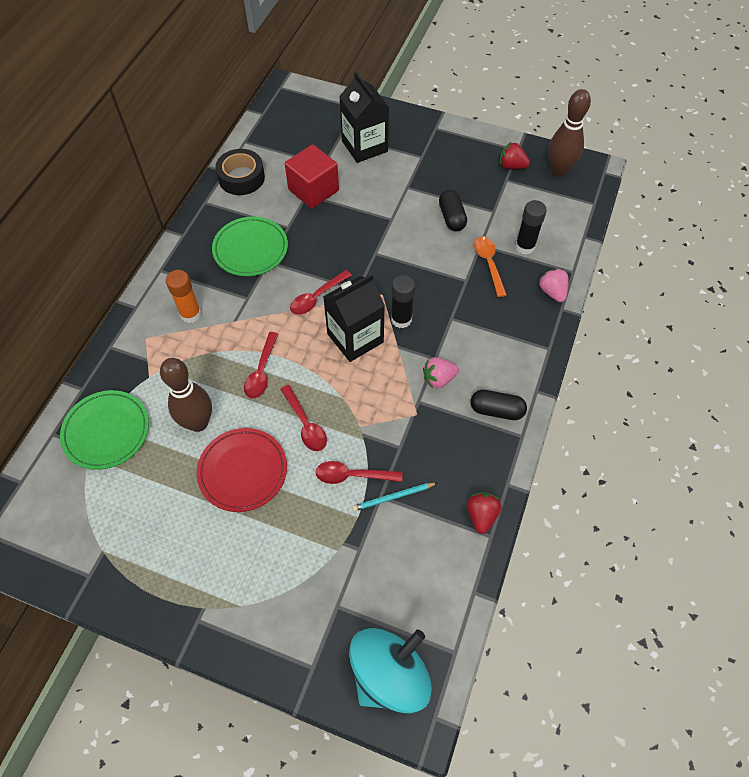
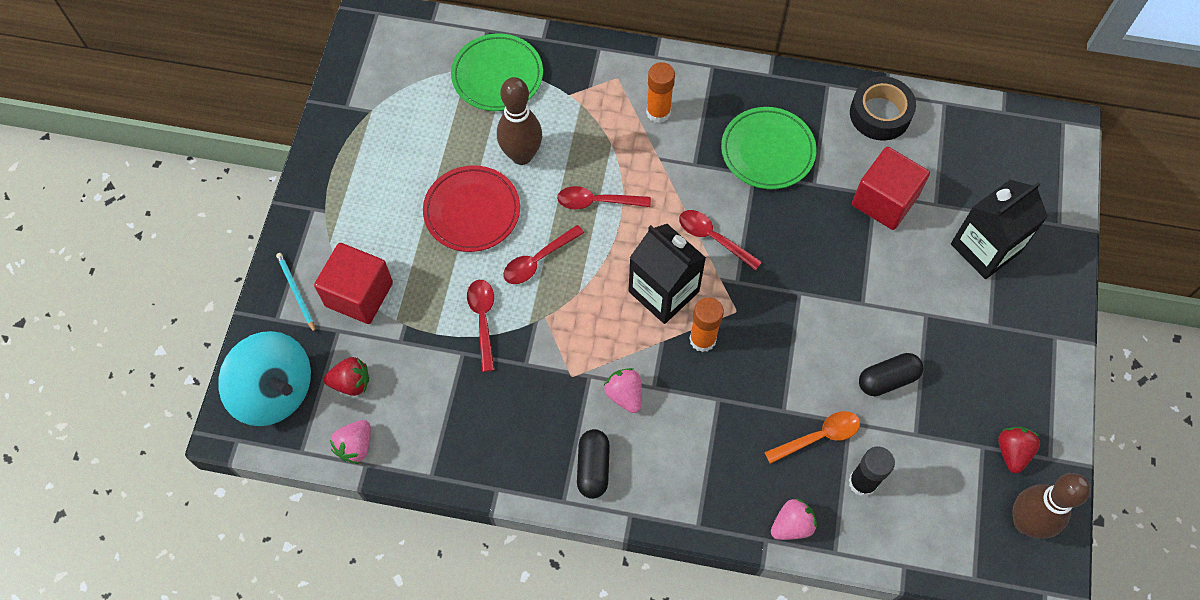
camera: 80 degrees right, 5 degrees up
turquoise pencil [352,483,437,511] -> turquoise pencil moved to [276,253,316,334]
black glue stick [391,275,415,328] -> orange glue stick [689,297,724,352]
red strawberry [467,492,501,534] -> red strawberry moved to [324,357,369,396]
none -> red cube [314,243,393,324]
none -> pink strawberry [330,420,371,464]

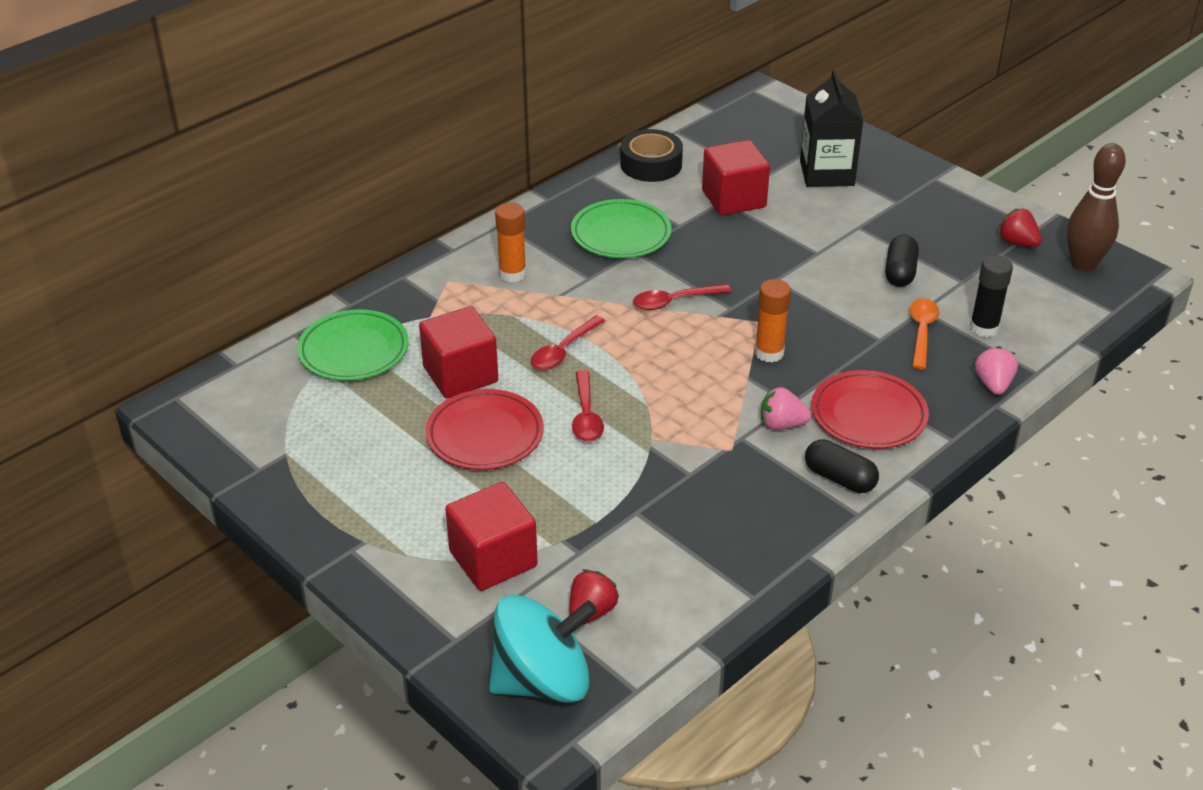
camera: 55 degrees left, 25 degrees down
turquoise pencil [276,253,316,334] -> none
pink strawberry [330,420,371,464] -> none
red spoon [467,280,495,372] -> none
brown bowling pin [497,77,542,165] -> red cube [419,306,498,398]
black carton [628,224,706,324] -> none
none -> red plate [811,370,929,449]

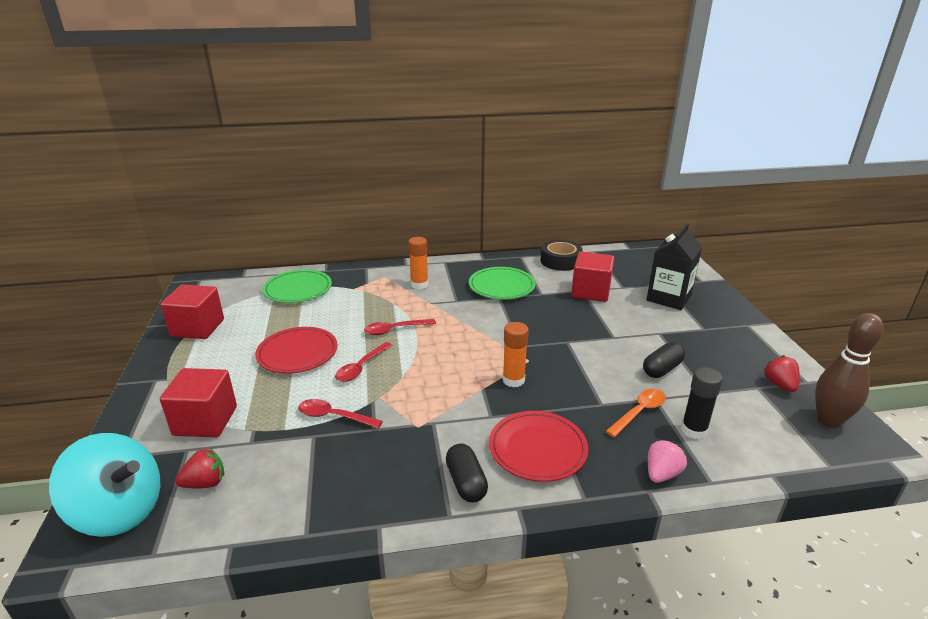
camera: 35 degrees right, 10 degrees down
red cube [419,306,498,398] -> red cube moved to [161,285,224,339]
red spoon [633,284,731,310] -> red spoon moved to [298,399,383,428]
pink strawberry [761,387,811,430] -> none

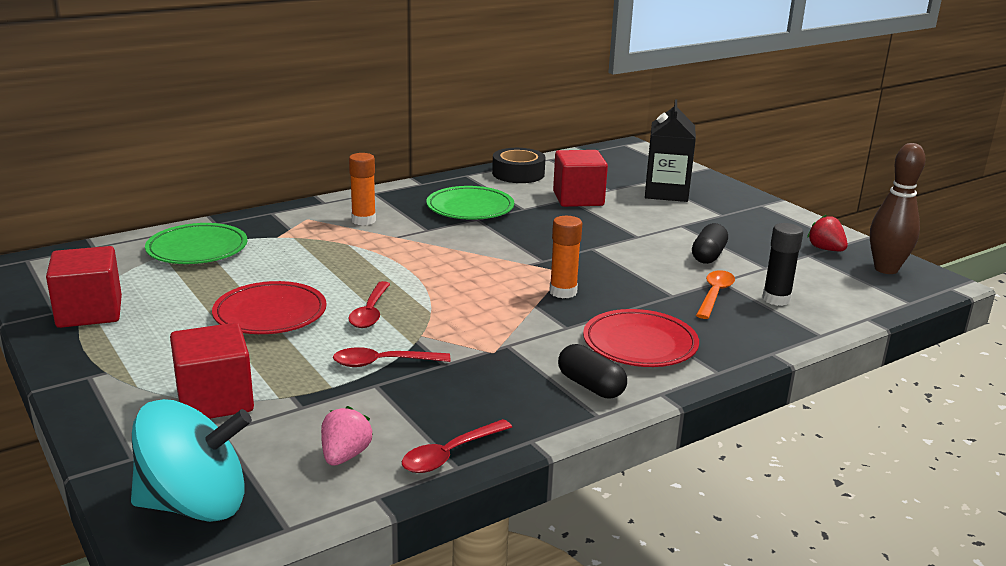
camera: 25 degrees left, 5 degrees down
red strawberry [175,448,224,488] -> none
red spoon [364,319,436,335] -> red spoon moved to [402,419,512,473]
pink strawberry [648,439,687,483] -> pink strawberry moved to [321,406,373,466]

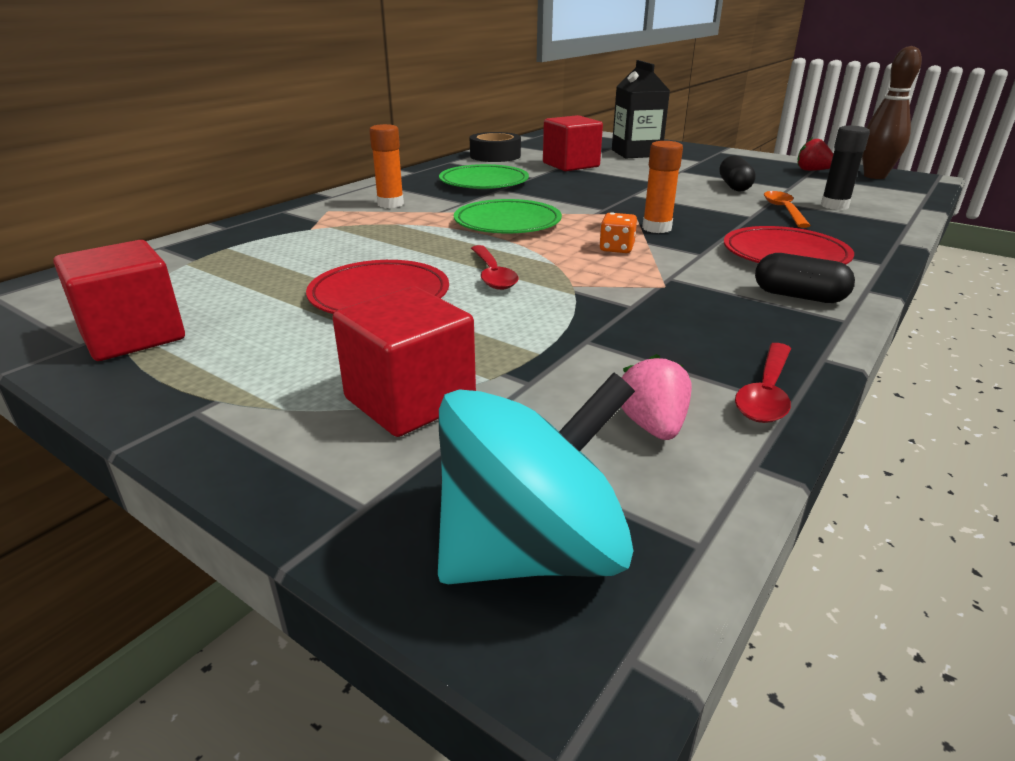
camera: 20 degrees left, 5 degrees up
green plate [145,223,247,264] -> green plate moved to [454,199,562,233]
red spoon [333,347,451,367] -> none
none -> orange dice [599,213,637,253]

